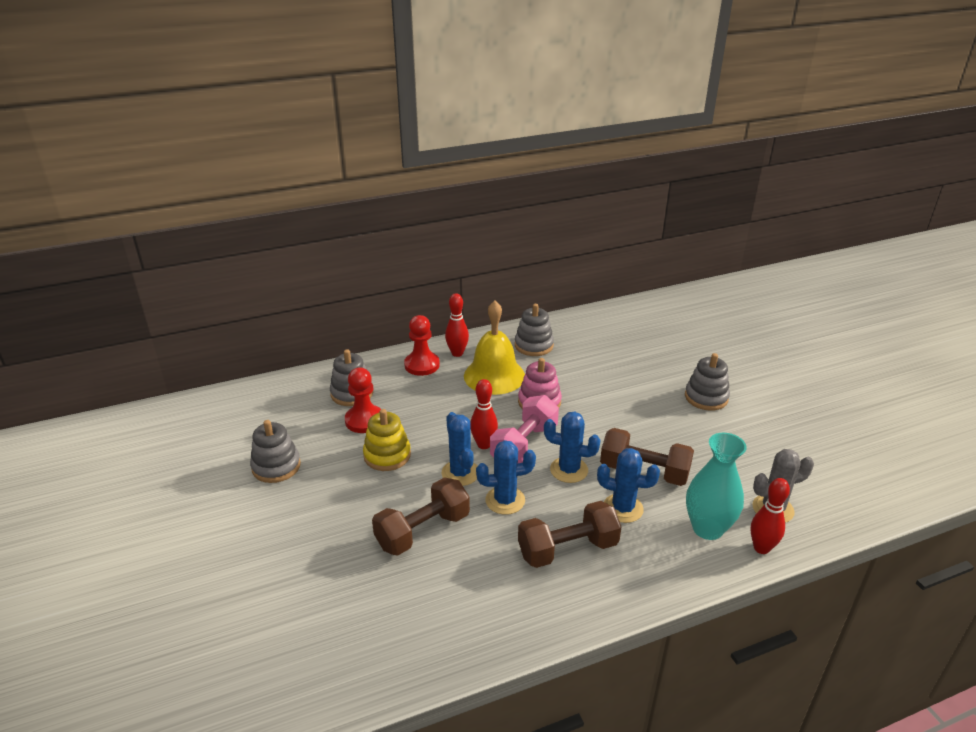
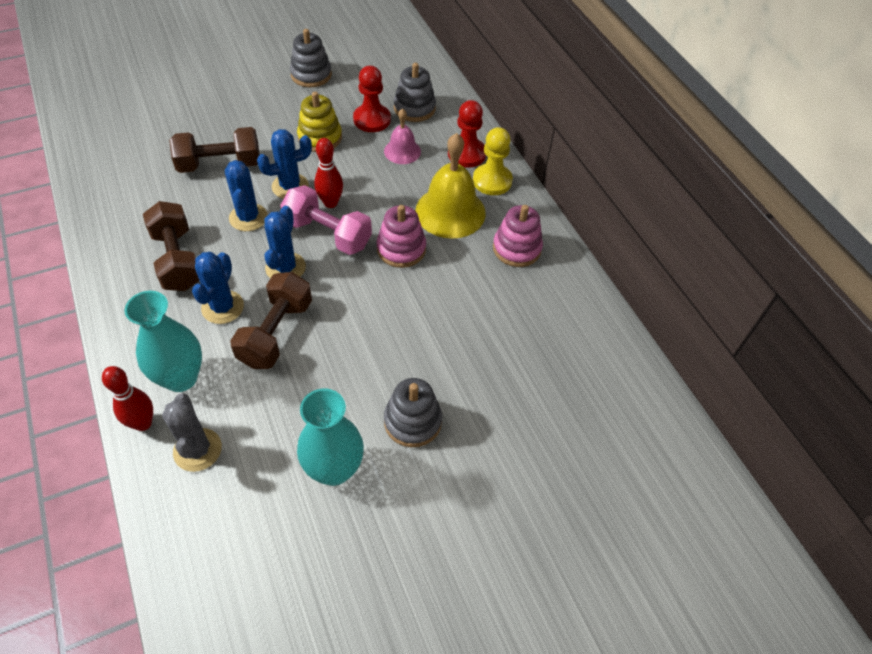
camera: 85 degrees right, 20 degrees up
brown dumbbell [372,477,470,555] -> brown dumbbell turned 60 degrees counterclockwise [169,127,260,173]
red bowling pin [445,293,469,357] -> yellow pawn [473,127,513,195]
grey stacking toy [515,304,554,356] -> pink stacking toy [493,205,543,267]
none -> turquoise vase [297,389,364,486]
none -> pink bell [384,108,421,164]

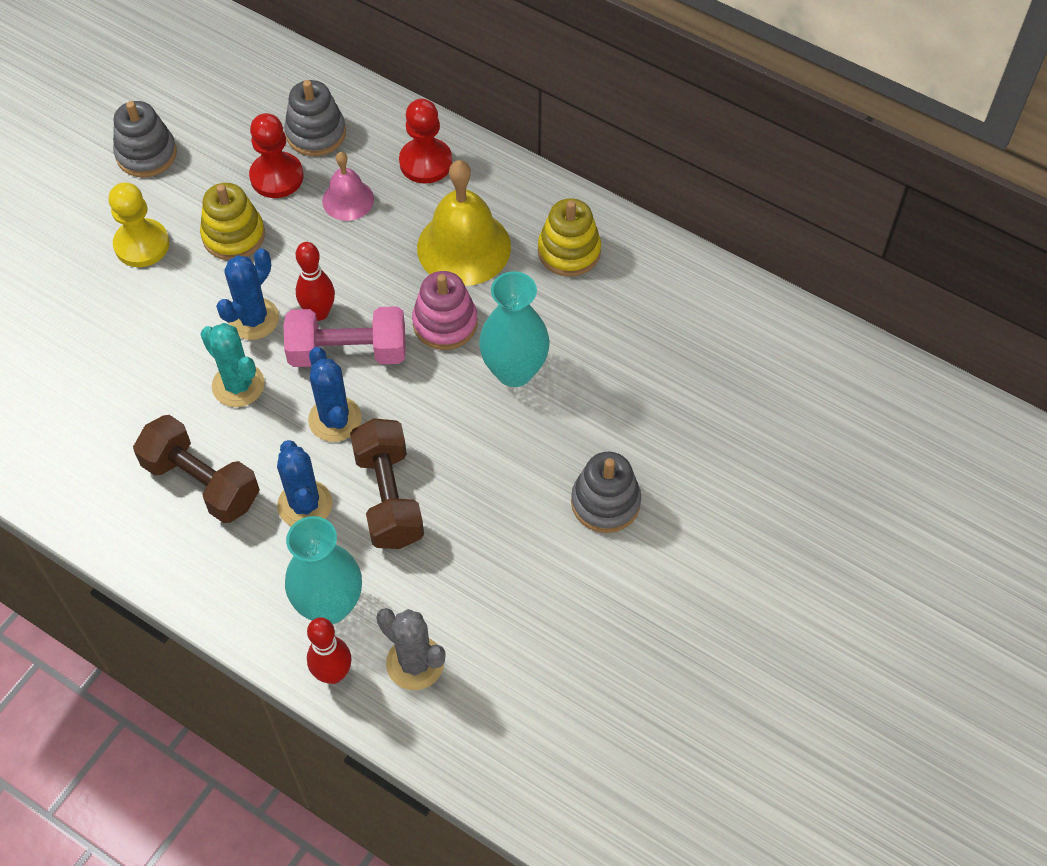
camera: 30 degrees left, 5 degrees up
brown dumbbell [169,127,260,173] -> none
blue cactus [225,160,268,231] -> turquoise cactus [200,323,265,407]
turquoise vase [297,389,364,486] -> turquoise vase moved to [479,271,550,387]
yellow pawn [473,127,513,195] -> yellow pawn moved to [109,182,170,267]
pink stacking toy [493,205,543,267] -> yellow stacking toy [538,198,601,277]

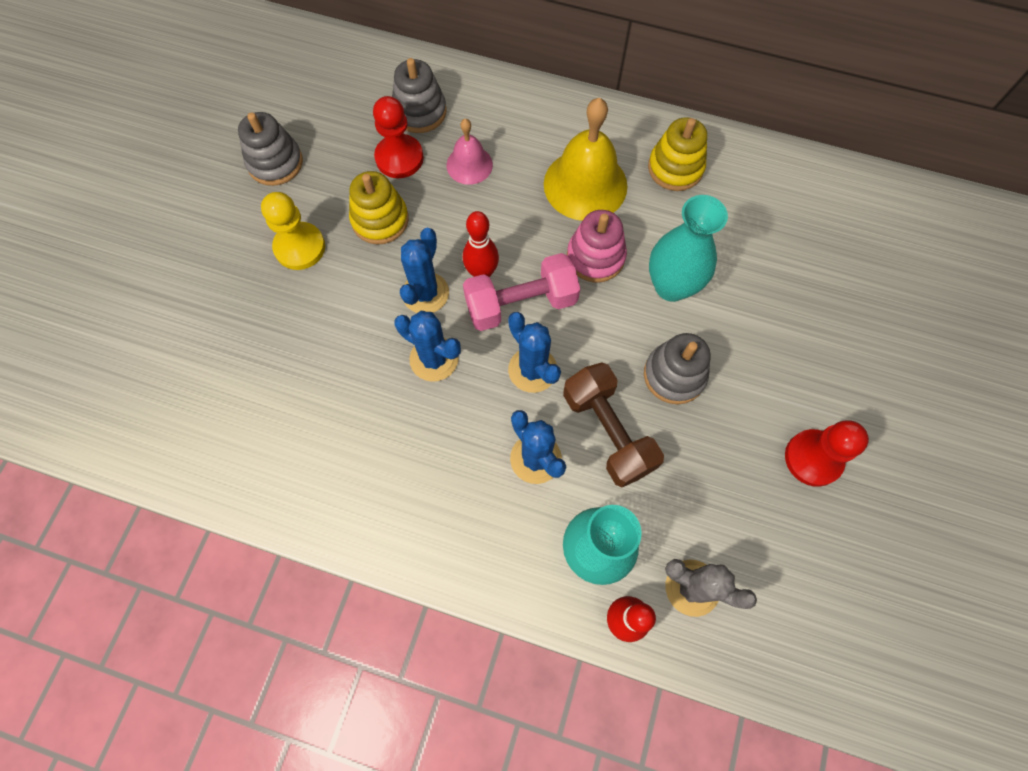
camera: 15 degrees left, 10 degrees up
brown dumbbell [133,415,260,523] -> none
turquoise cactus [200,323,265,407] -> blue cactus [394,311,461,382]
red pawn [399,99,452,184] -> red pawn moved to [785,420,869,487]
grey stacking toy [571,452,641,533] -> grey stacking toy moved to [644,333,710,404]

